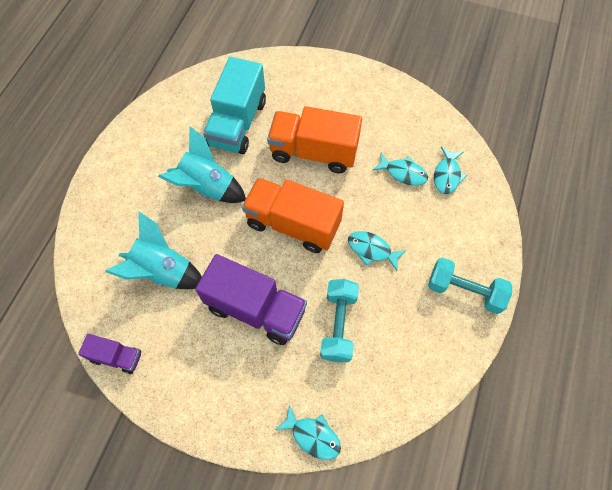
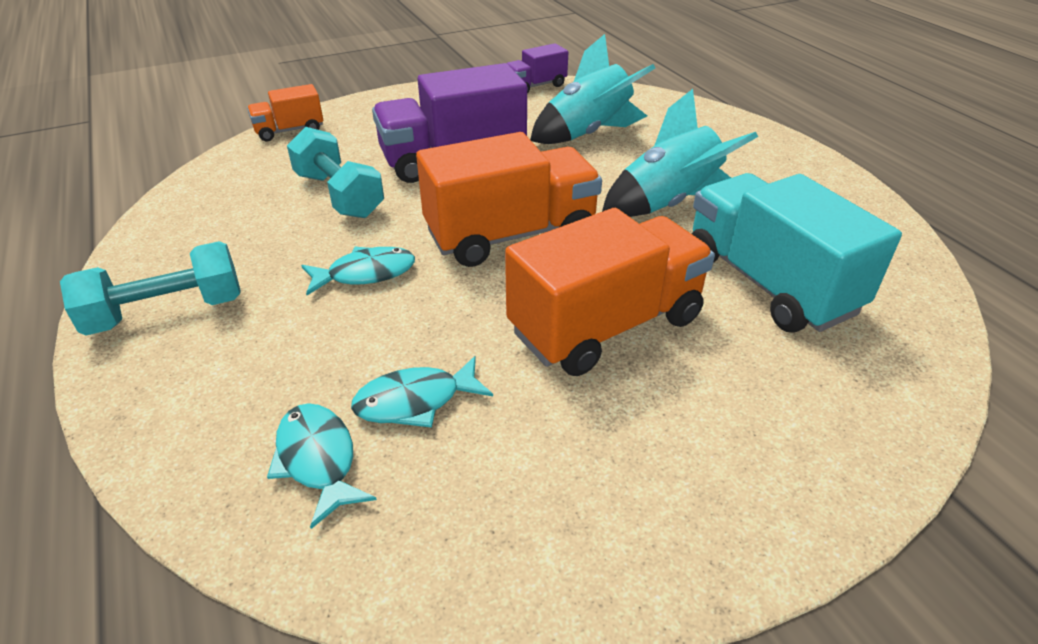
camera: 135 degrees right, 25 degrees down
turquoise fish [274,404,341,460] -> orange truck [247,84,323,141]

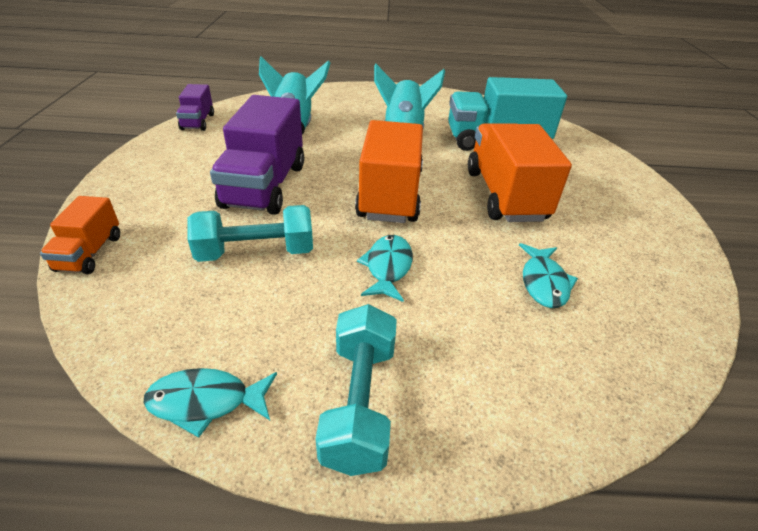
camera: 65 degrees left, 0 degrees up
turquoise fish [267,403,377,529] -> turquoise fish moved to [143,368,277,438]

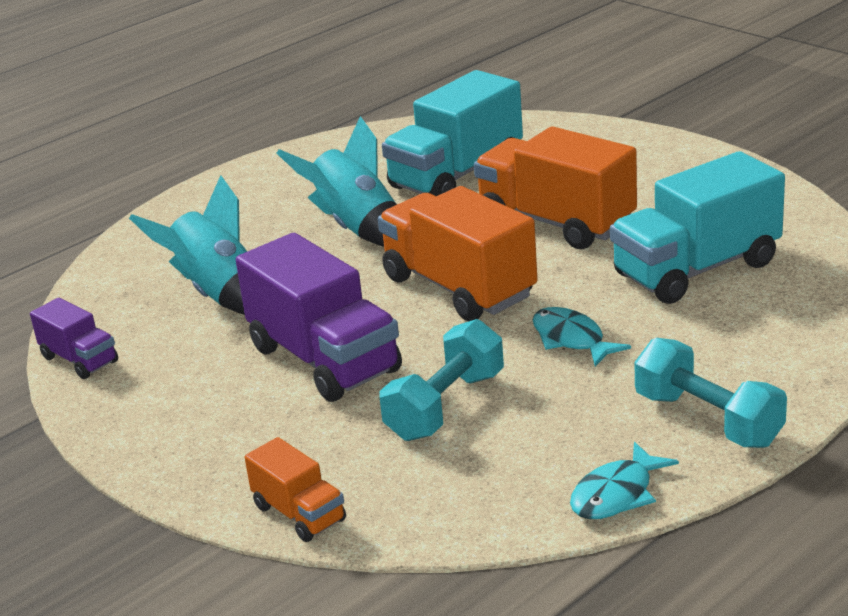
camera: 40 degrees left, 10 degrees down
turquoise fish [519,243,578,308] -> turquoise truck [610,151,785,304]

